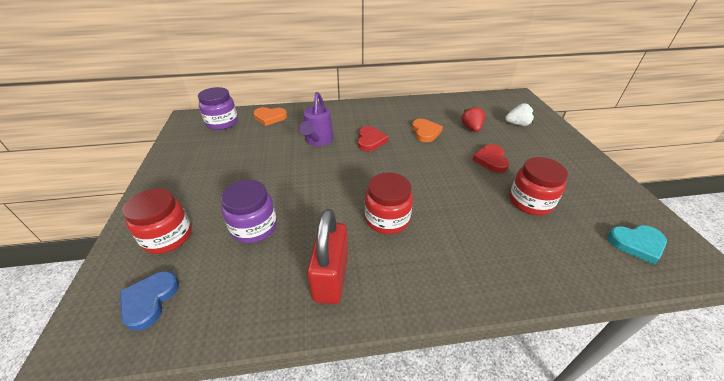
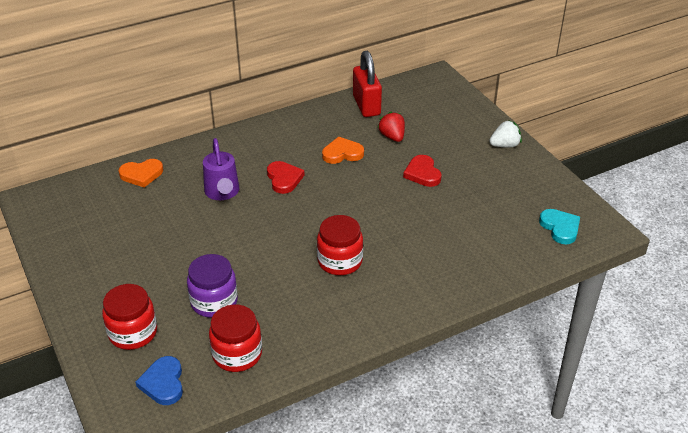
camera: 20 degrees left, 0 degrees up
purple jar [198,87,238,130] -> none
red padlock [307,209,348,304] -> red padlock moved to [353,51,382,117]
orange heart [412,119,443,142] -> orange heart turned 75 degrees counterclockwise [322,137,364,164]
white strawberry [505,103,534,126] -> white strawberry moved to [489,121,522,148]
red jar [510,157,568,215] -> red jar moved to [209,304,262,372]
turquoise heart [607,225,667,265] -> turquoise heart turned 90 degrees counterclockwise [539,209,580,244]

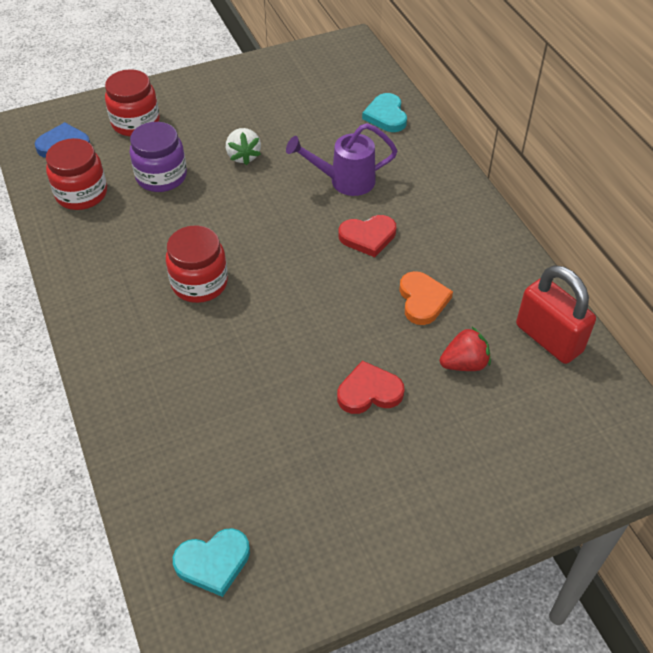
camera: 95 degrees right, 10 degrees up
orange heart [119,159,163,188] -> turquoise heart [362,93,407,132]
red padlock [353,51,382,117] -> red padlock turned 60 degrees clockwise [516,265,596,364]
white strawberry [489,121,522,148] -> white strawberry moved to [226,128,261,165]

